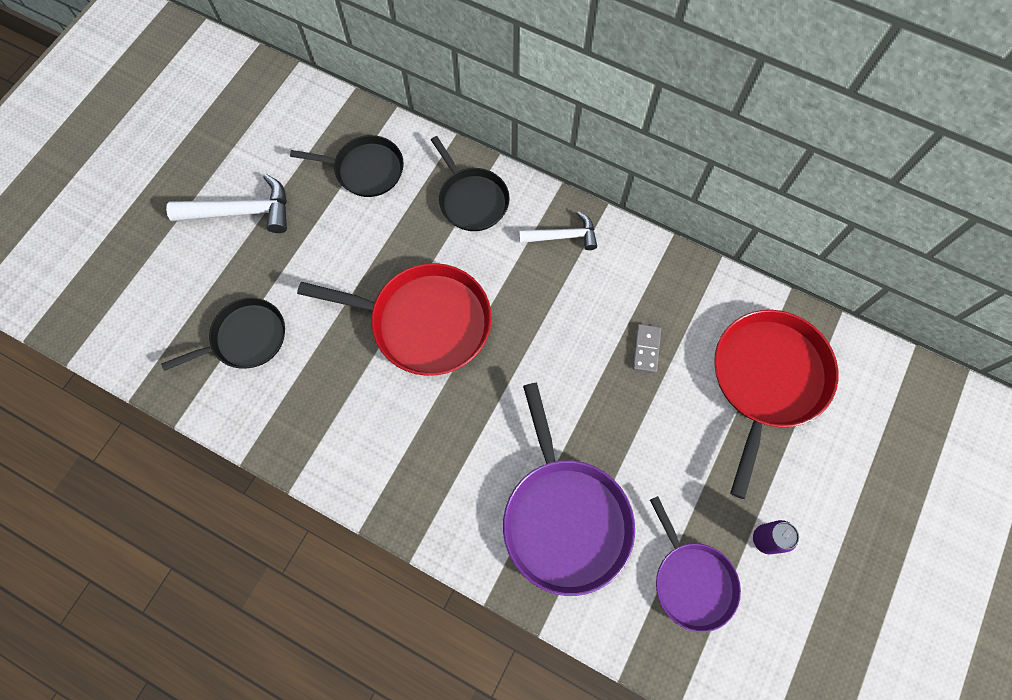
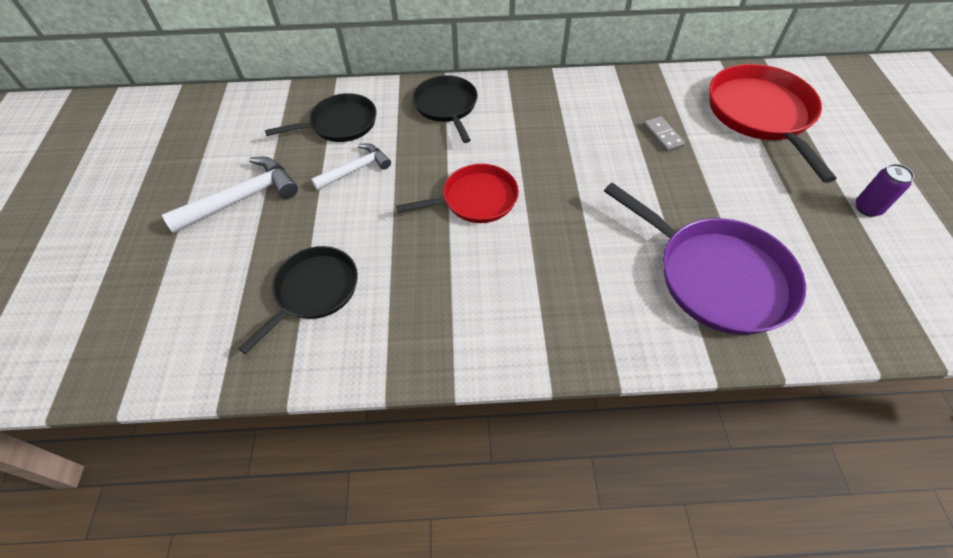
camera: 30 degrees left, 15 degrees down
red pan [297,263,492,376] -> red pan [396,164,519,223], size x0.63
black pan [431,136,510,231] -> black pan turned 135 degrees counterclockwise [412,75,478,143]
white hammer [519,211,597,250] -> white hammer moved to [311,143,391,190]
purple pan [650,496,741,632] -> none

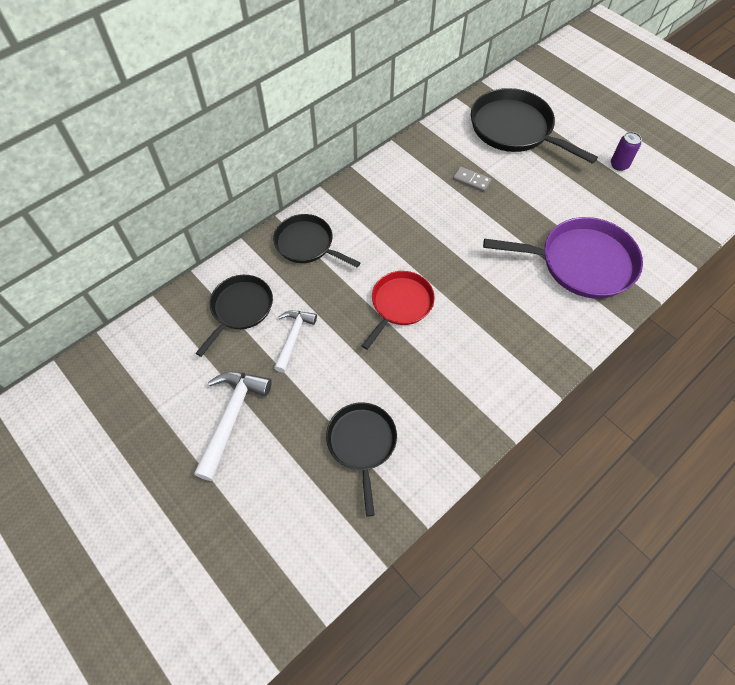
camera: 40 degrees left, 5 degrees up
red pan [709,64,837,183] -> black pan [471,88,598,164]

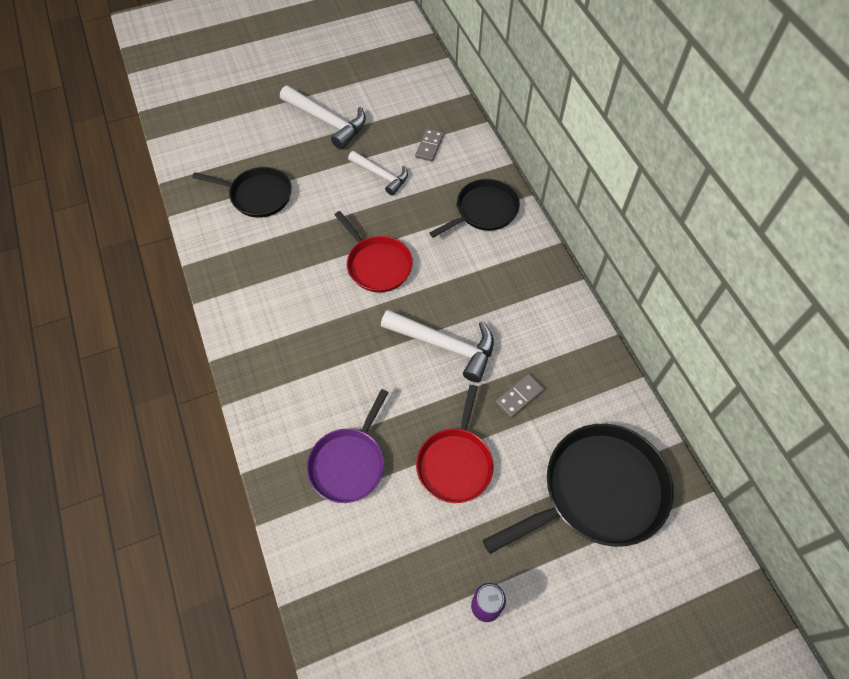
camera: 110 degrees right, 0 degrees up
black pan [196,275,273,357] -> grey domino [415,129,444,161]
purple pan [483,217,643,299] -> purple pan [307,389,389,503], size x0.63
none -> white hammer [381,310,494,383]
none -> red pan [416,385,494,503]

